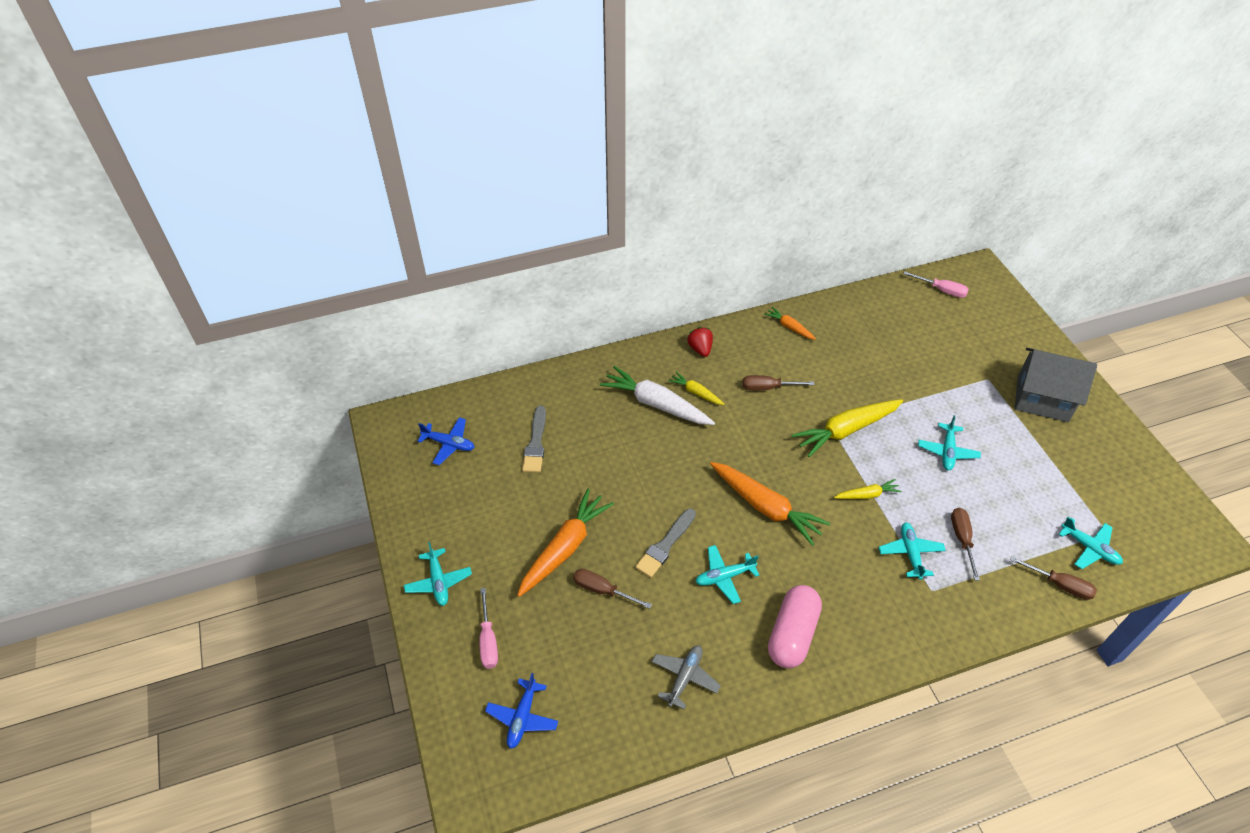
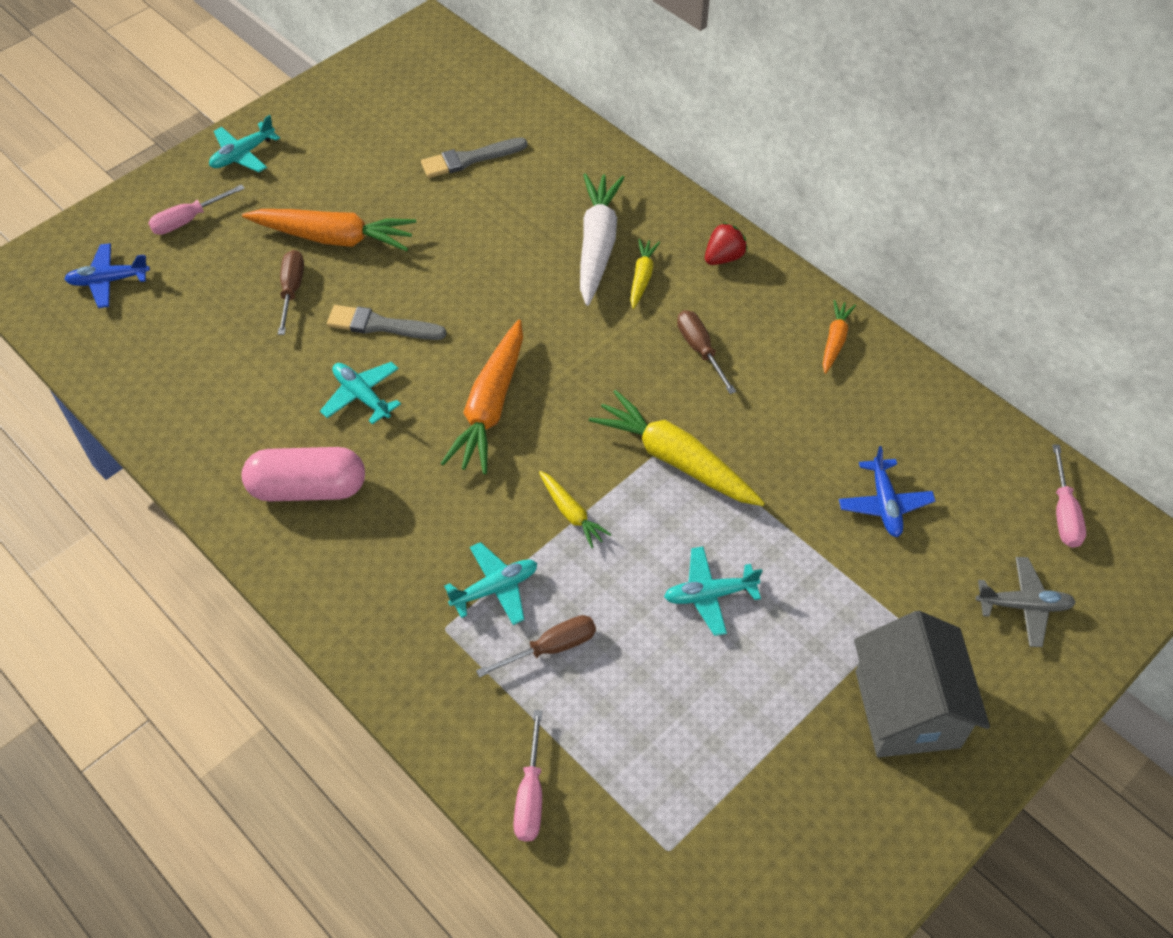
camera: 65 degrees right, 5 degrees up
blue plane [417,417,475,465] -> blue plane moved to [839,446,935,537]
grey plane [652,645,721,709] -> grey plane moved to [976,557,1076,647]
brown screwdriver [1010,556,1097,600] -> pink screwdriver [513,710,542,842]
turquoise plane [1059,517,1123,569] -> none

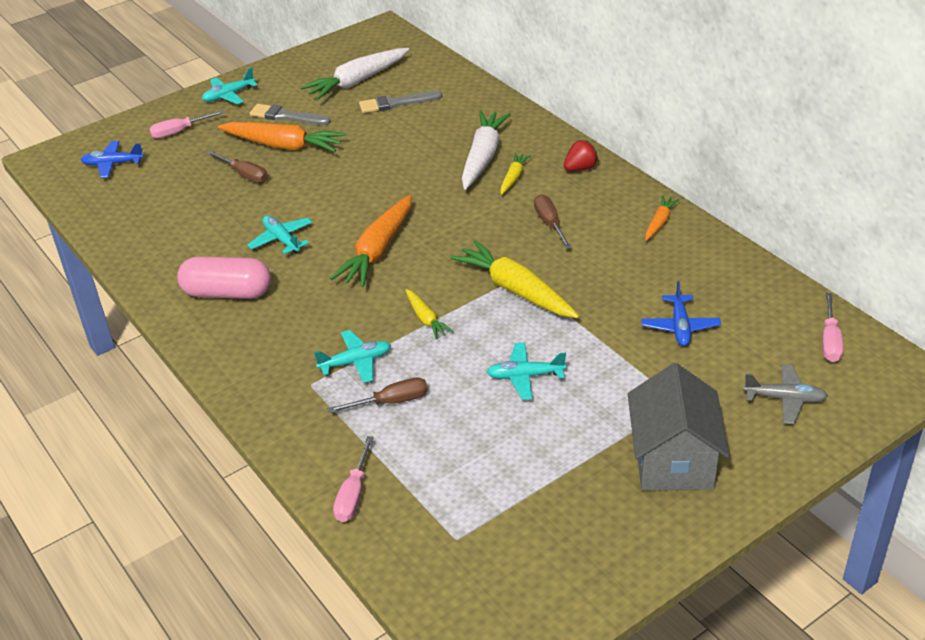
camera: 10 degrees right, 15 degrees down
brown screwdriver [278,250,304,335] -> brown screwdriver turned 120 degrees clockwise [207,151,268,183]
grey brush [327,305,447,340] -> grey brush moved to [250,104,331,125]
none -> white carrot [300,48,409,100]

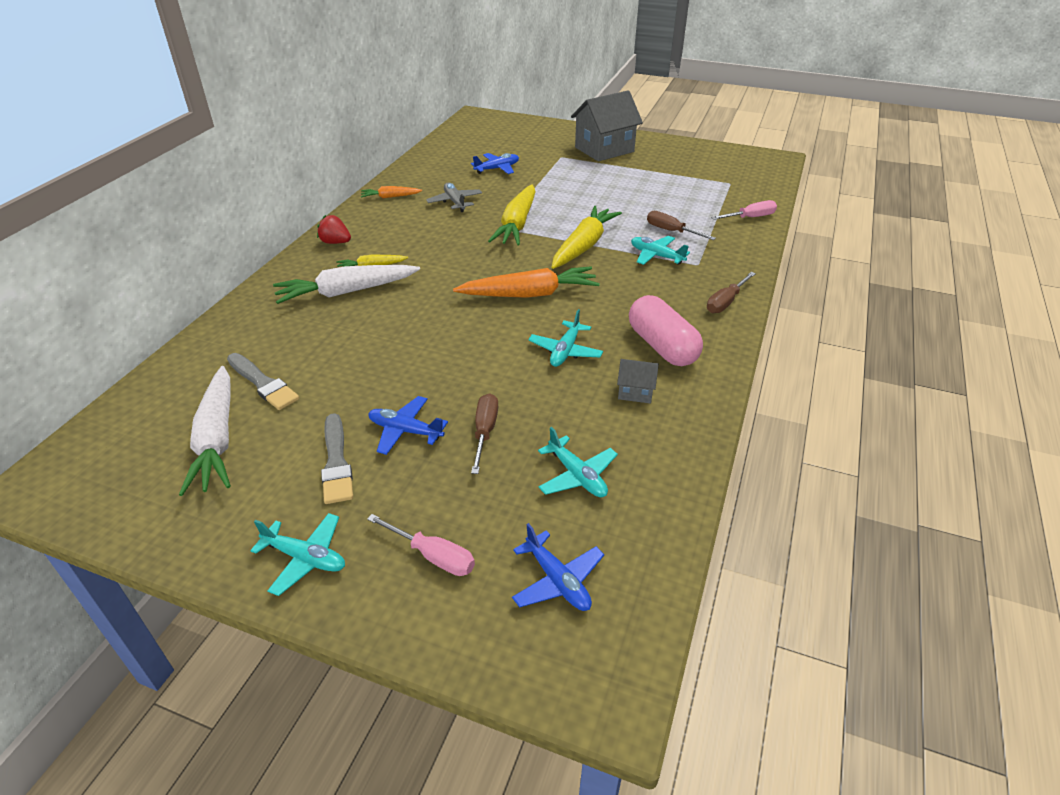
camera: 125 degrees left, 0 degrees up
orange carrot [218,122,346,152] -> blue plane [368,396,448,455]
white carrot [300,48,409,100] -> white carrot turned 60 degrees clockwise [179,366,231,496]
yellow carrot [405,289,454,339] -> yellow carrot [552,206,622,269], size x1.94
turquoise plane [487,342,566,400] -> turquoise plane moved to [538,427,618,497]
brown screwdriver [534,194,572,249] -> brown screwdriver moved to [707,272,756,313]
grey plane [743,364,828,424] -> grey plane moved to [426,183,482,212]
pink screwdriver [822,293,843,362] -> none
none -> grey house [617,359,659,404]

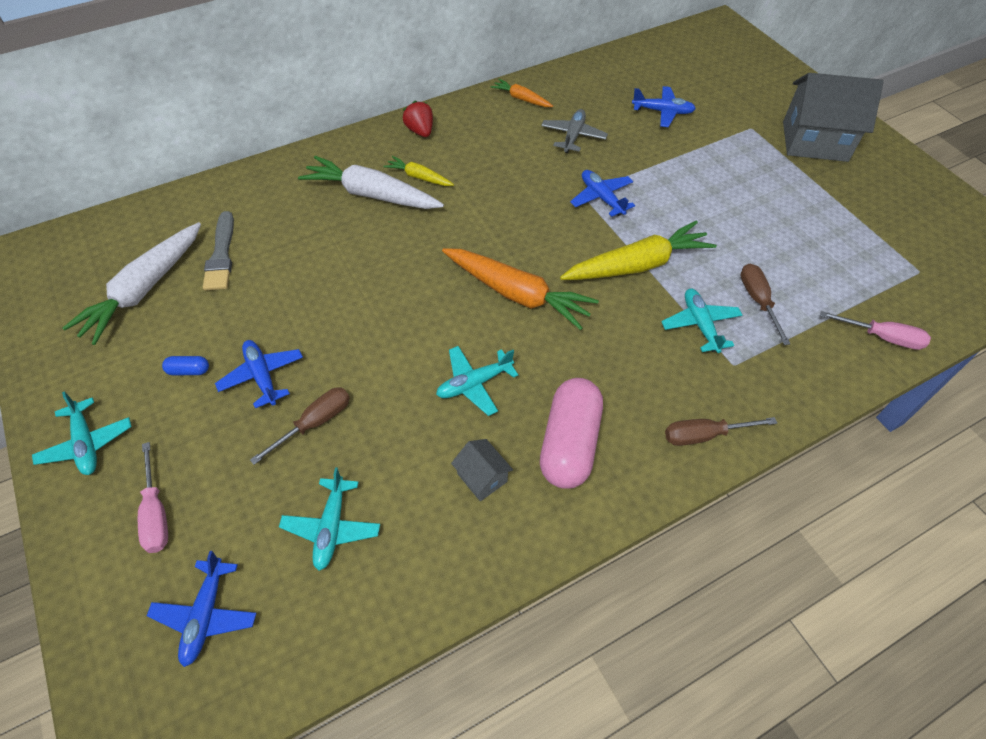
camera: 40 degrees right, 15 degrees up
grey brush [321,413,353,504] -> blue capsule [162,356,209,375]
yellow carrot [488,184,536,245] -> blue plane [570,170,635,217]

